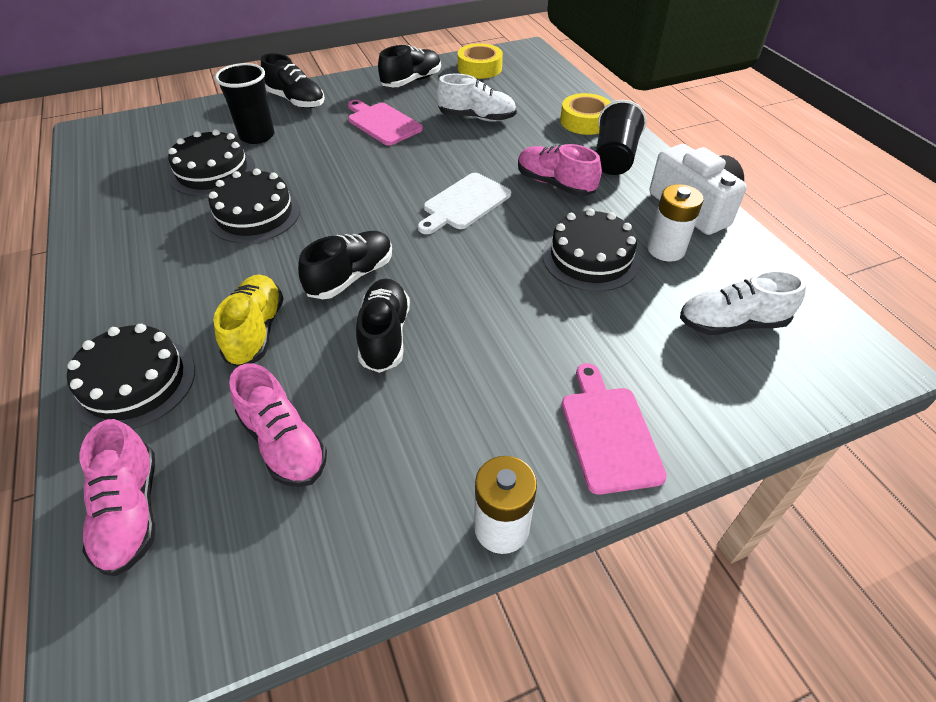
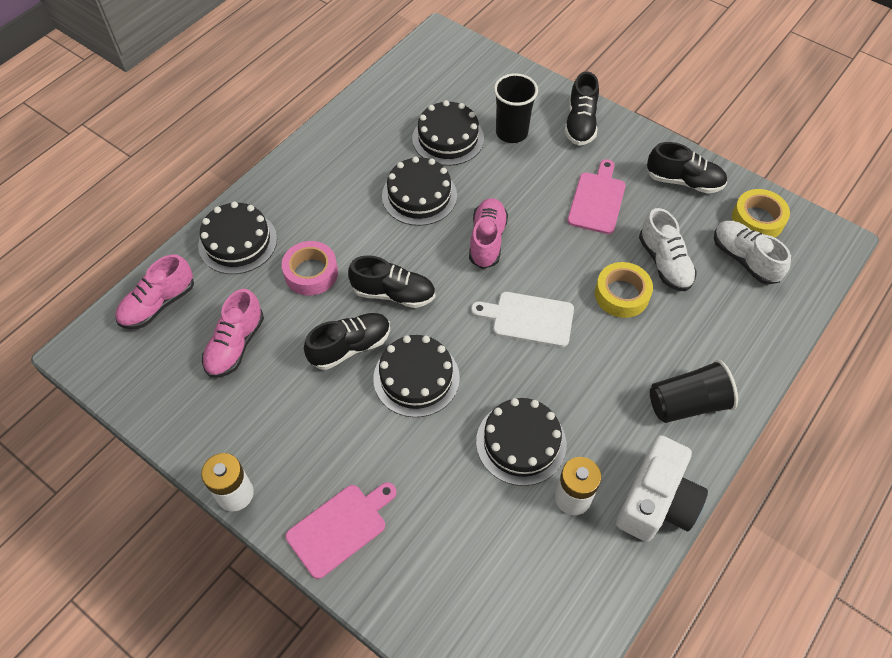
camera: 60 degrees right, 10 degrees up
yellow shoe [213,275,284,367] -> pink tape [282,241,338,295]
pink shoe [518,144,602,196] -> pink shoe moved to [469,198,508,269]
yellow tape [560,93,611,135] -> yellow tape moved to [595,262,653,318]
white shoe [680,270,806,335] -> white shoe moved to [714,221,791,285]
none -> black cake [373,335,460,417]

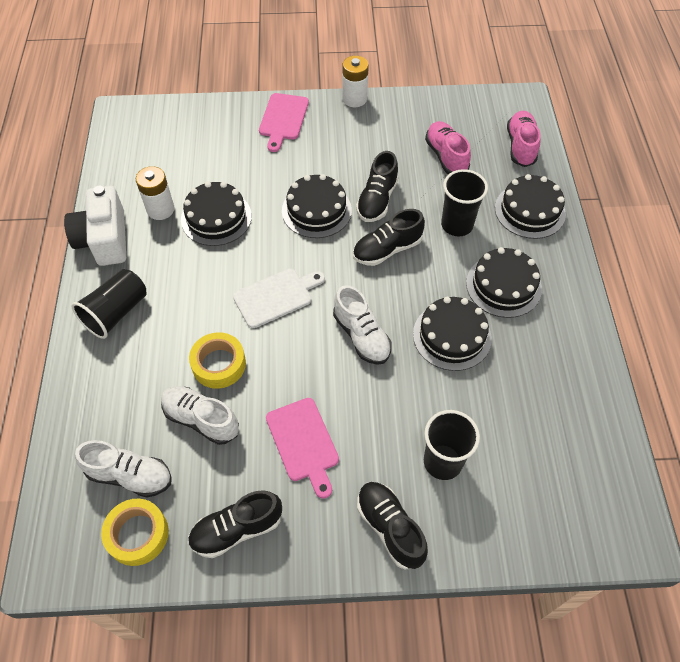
camera: 140 degrees right, 0 degrees up
pink tape [282,241,338,295] -> black cup [441,169,488,236]
black cake [412,100,484,166] -> black cake moved to [466,247,542,318]
pink shoe [469,198,508,269] -> white shoe [333,285,392,365]

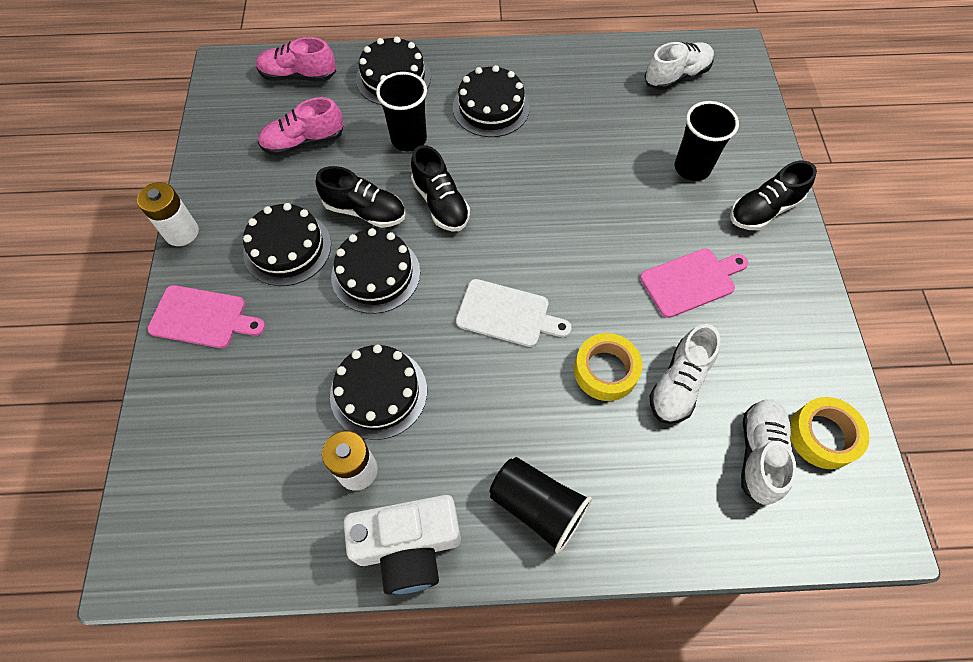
camera: 90 degrees left, 5 degrees up
black shoe [188,490,282,558] -> none
white cutting board [233,269,325,328] -> white cutting board turned 135 degrees clockwise [456,279,572,347]
white shoe [333,285,392,365] -> white shoe moved to [644,42,714,90]
black cake [413,297,492,371] -> black cake moved to [243,203,331,286]

